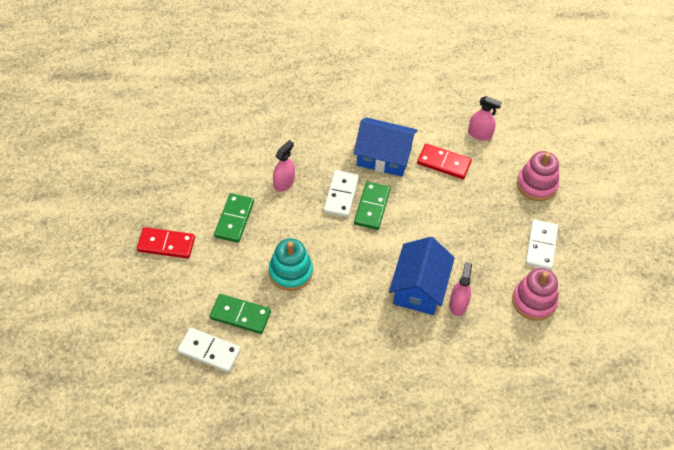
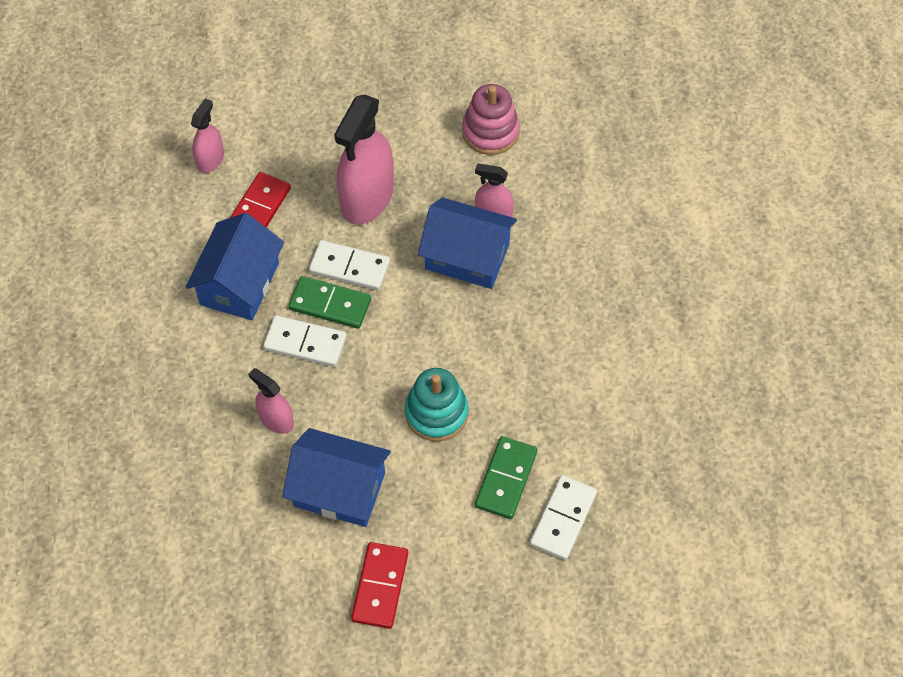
camera: 85 degrees left, 5 degrees up
green domino [214,193,254,243] -> blue house [282,428,391,527]
pink stacking toy [517,151,559,201] -> none
white domino [525,219,558,270] -> white domino moved to [309,240,390,290]
none -> pink spray bottle [334,94,394,225]

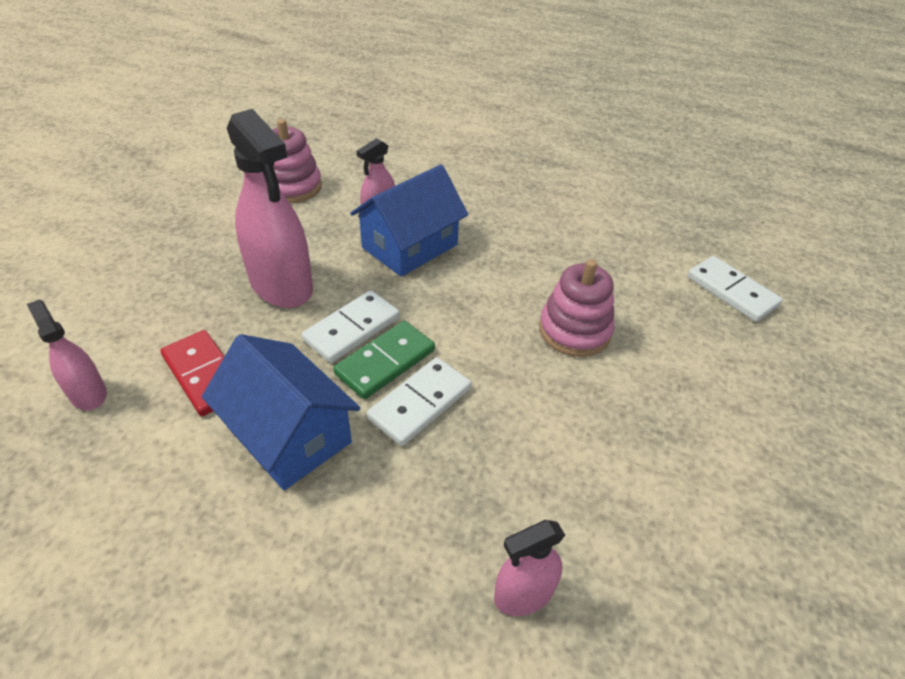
camera: 65 degrees left, 15 degrees down
pink spray bottle [248,368,294,434] -> pink spray bottle moved to [494,520,565,616]
blue house [282,428,391,527] -> none
red domino [351,542,408,629] -> none
turquoise stacking toy [405,368,469,441] -> pink stacking toy [539,259,615,357]
green domino [475,436,537,519] -> none

